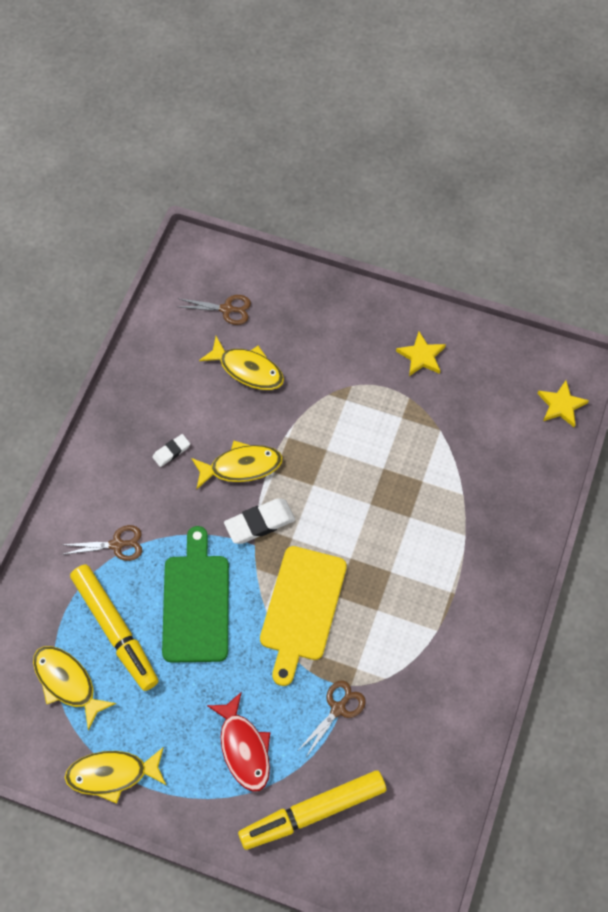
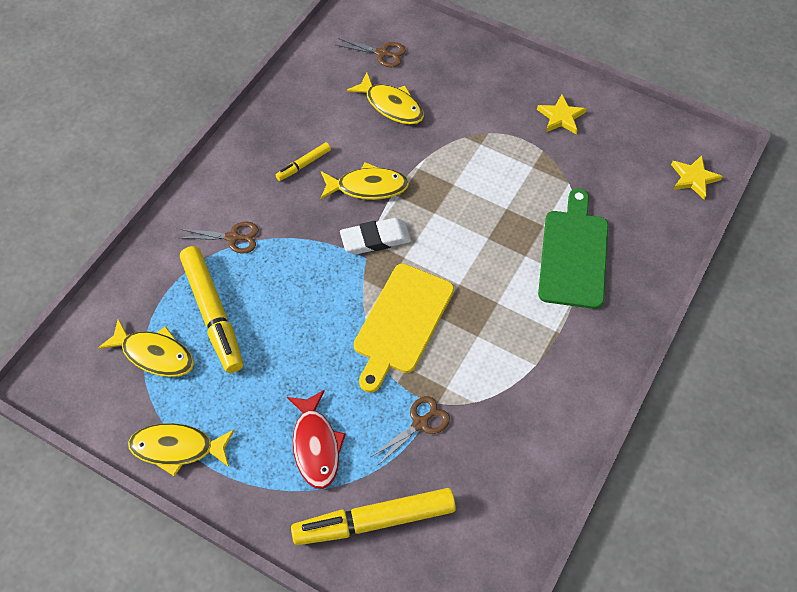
camera: 10 degrees right, 5 degrees down
yellow fish [33,646,116,730] -> yellow fish turned 150 degrees clockwise [98,319,194,377]
white eraser [152,434,190,467] -> yellow marker [276,142,331,181]
green cutting board [162,526,229,663] -> green cutting board moved to [538,188,608,309]

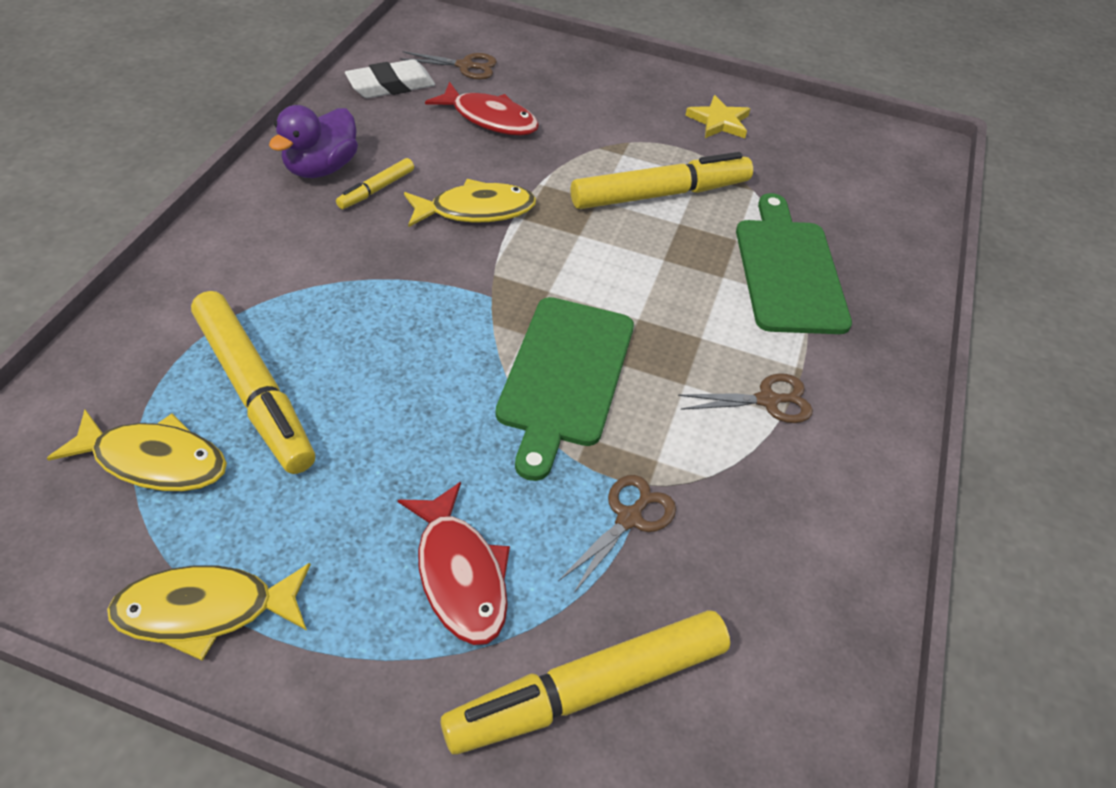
camera: 15 degrees left, 10 degrees down
brown scissors [179,221,259,254] -> brown scissors moved to [678,373,813,423]
white eraser [340,218,411,255] -> white eraser moved to [345,59,435,98]
yellow fish [347,72,424,124] -> red fish [425,82,539,135]
yellow cutting board [354,264,454,393] -> green cutting board [495,297,634,481]
yellow star [671,155,723,199] -> none
none -> purple duck [269,105,358,178]
none -> yellow marker [571,152,753,209]

